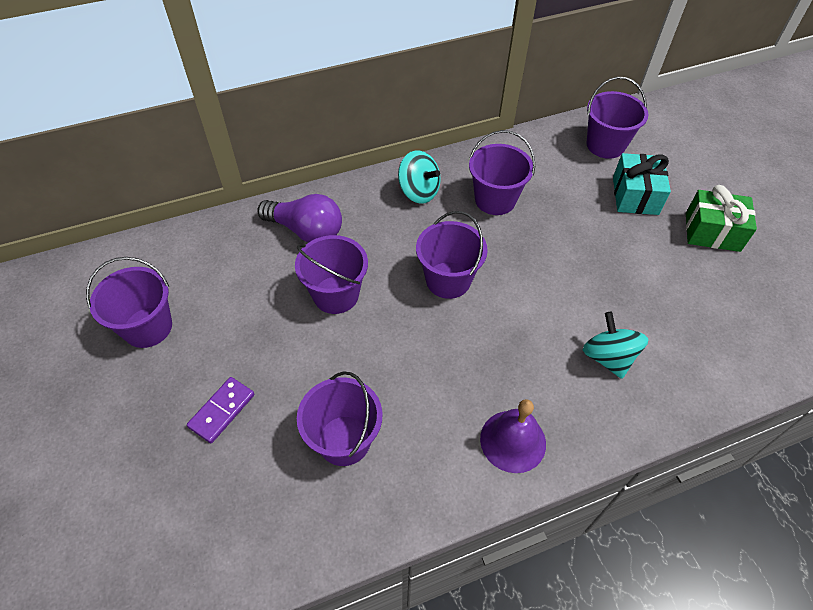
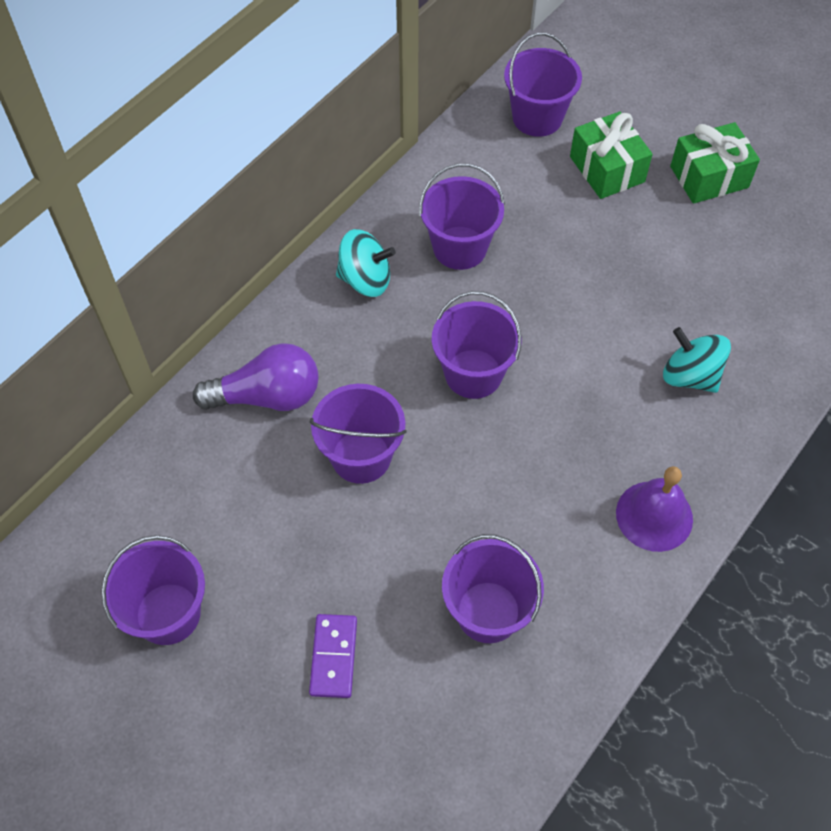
camera: 30 degrees left, 5 degrees up
turquoise gift [613,153,671,215] -> green gift [570,111,653,199]

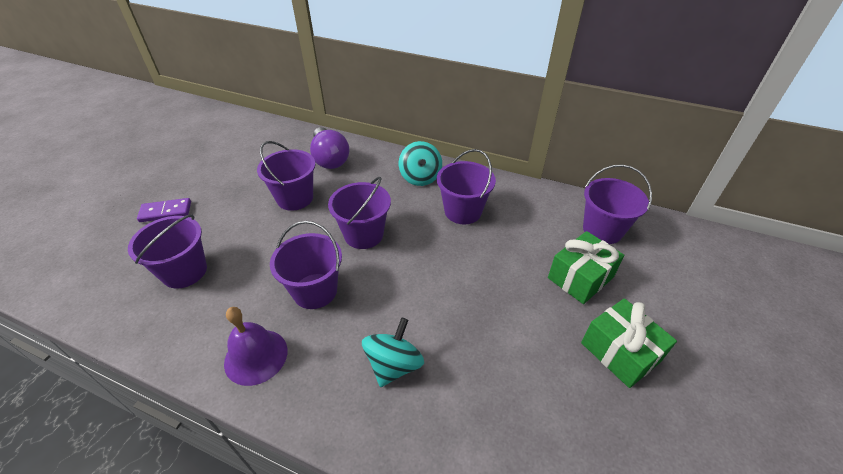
camera: 75 degrees right, 15 degrees down
purple bucket [101,535,205,645] -> purple bucket moved to [270,221,342,309]

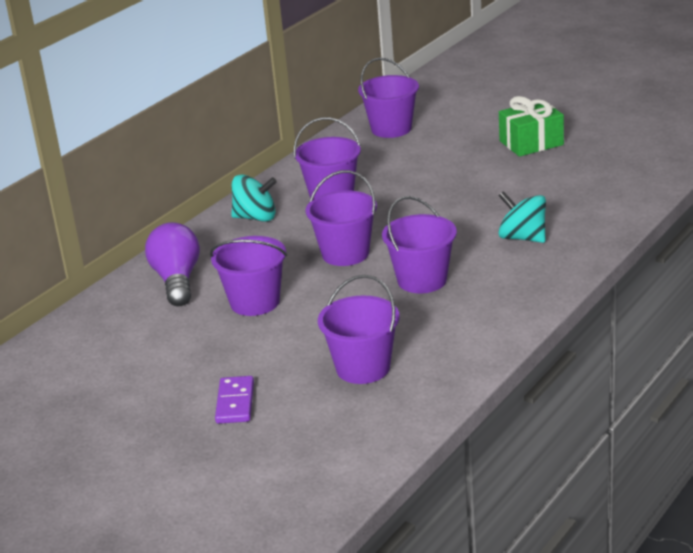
camera: 75 degrees left, 15 degrees down
purple bell [224,307,287,386] -> none
purple light bulb [310,127,349,169] -> purple light bulb turned 90 degrees counterclockwise [145,222,200,306]
green gift [548,231,624,304] -> none

